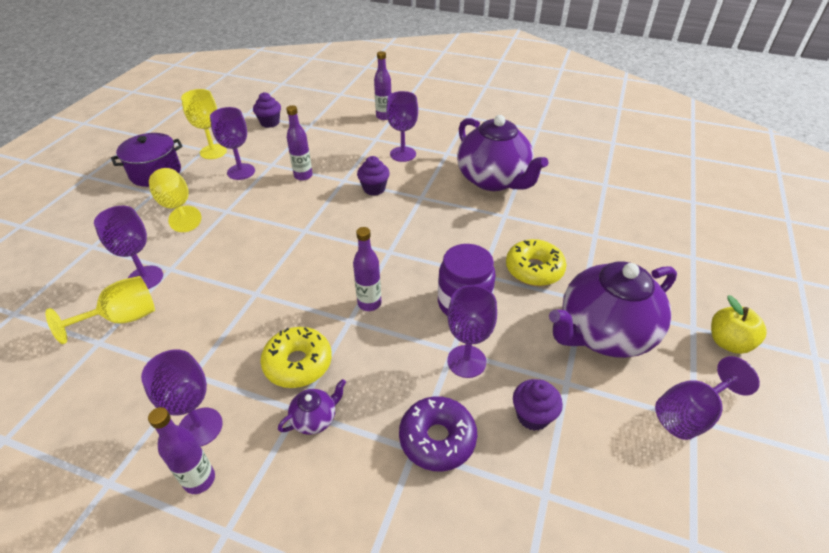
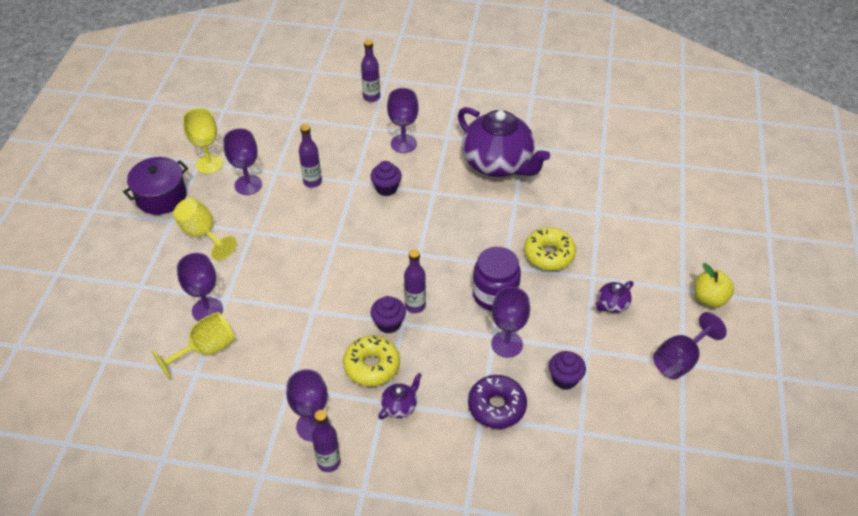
camera: 10 degrees left, 5 degrees up
purple cupcake [253,92,281,128] -> purple cupcake moved to [370,296,406,334]
purple teapot [549,261,677,358] -> purple teapot [595,281,633,313], size x0.41

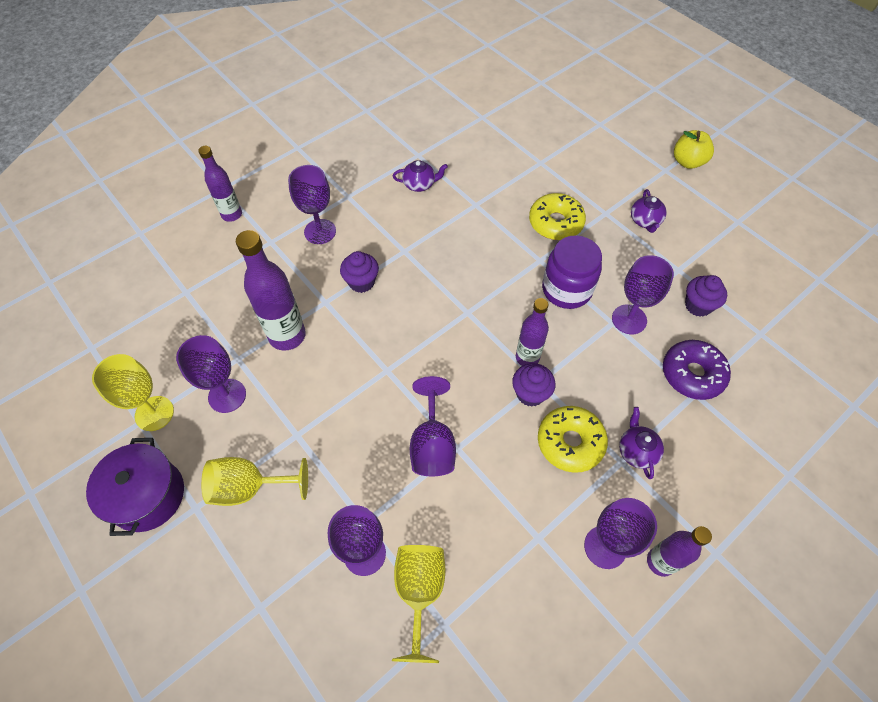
camera: 50 degrees left, 10 degrees up
purple bottle [299,124,322,188] -> purple bottle [236,230,306,351], size x1.57
purple teapot [458,107,550,177] -> purple teapot [393,160,448,192], size x0.41
purple goblet [653,312,727,379] -> purple goblet moved to [410,376,456,476]

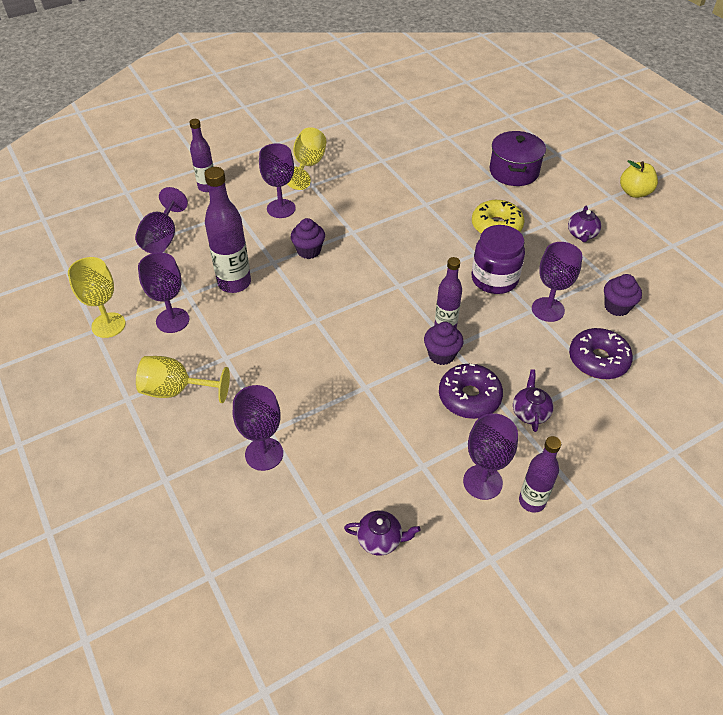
camera: 10 degrees right, 10 degrees down
purple pot [86,438,184,536] -> purple pot moved to [489,131,546,186]
yellow goblet [392,545,445,663] -> yellow goblet moved to [287,127,326,190]
purple teapot [393,160,448,192] -> purple teapot moved to [344,511,420,555]
purple goblet [410,376,456,476] -> purple goblet moved to [135,187,188,254]
yellow donut [538,406,608,473] -> purple donut [439,364,503,419]

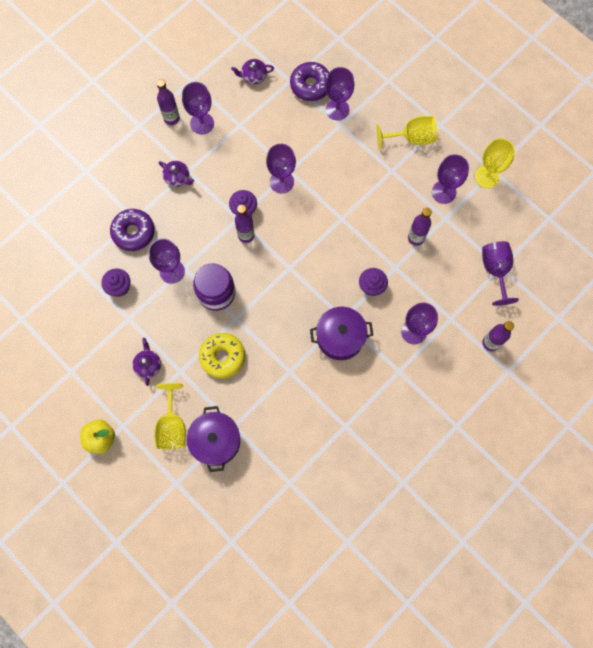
camera: 165 degrees right, 25 degrees up
purple bottle [204,167,251,293] -> purple bottle [408,208,432,246], size x0.64
yellow goblet [287,127,326,190] -> yellow goblet moved to [154,383,186,449]
purple donut [439,364,503,419] -> purple donut moved to [290,62,329,101]
purple teapot [513,369,554,432] -> purple teapot turned 45 degrees counterclockwise [159,161,194,187]
none -> purple goblet [266,144,296,193]
none -> purple pot [310,307,373,360]

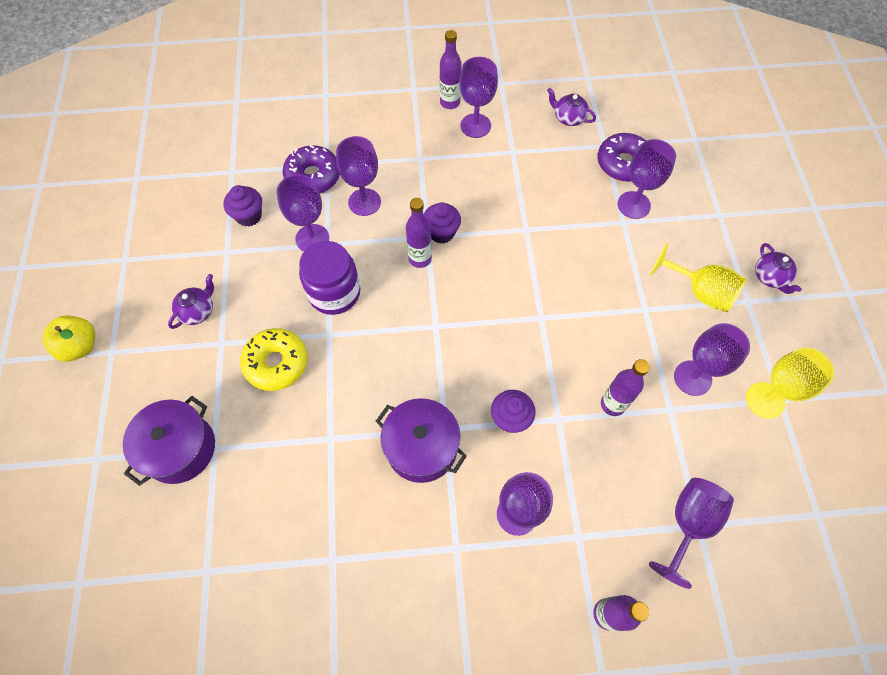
camera: 40 degrees right, 10 degrees down
yellow goblet [154,383,186,449] -> none
purple teapot [159,161,194,187] -> purple teapot moved to [755,243,802,294]
purple goblet [266,144,296,193] -> purple goblet moved to [336,136,381,216]

